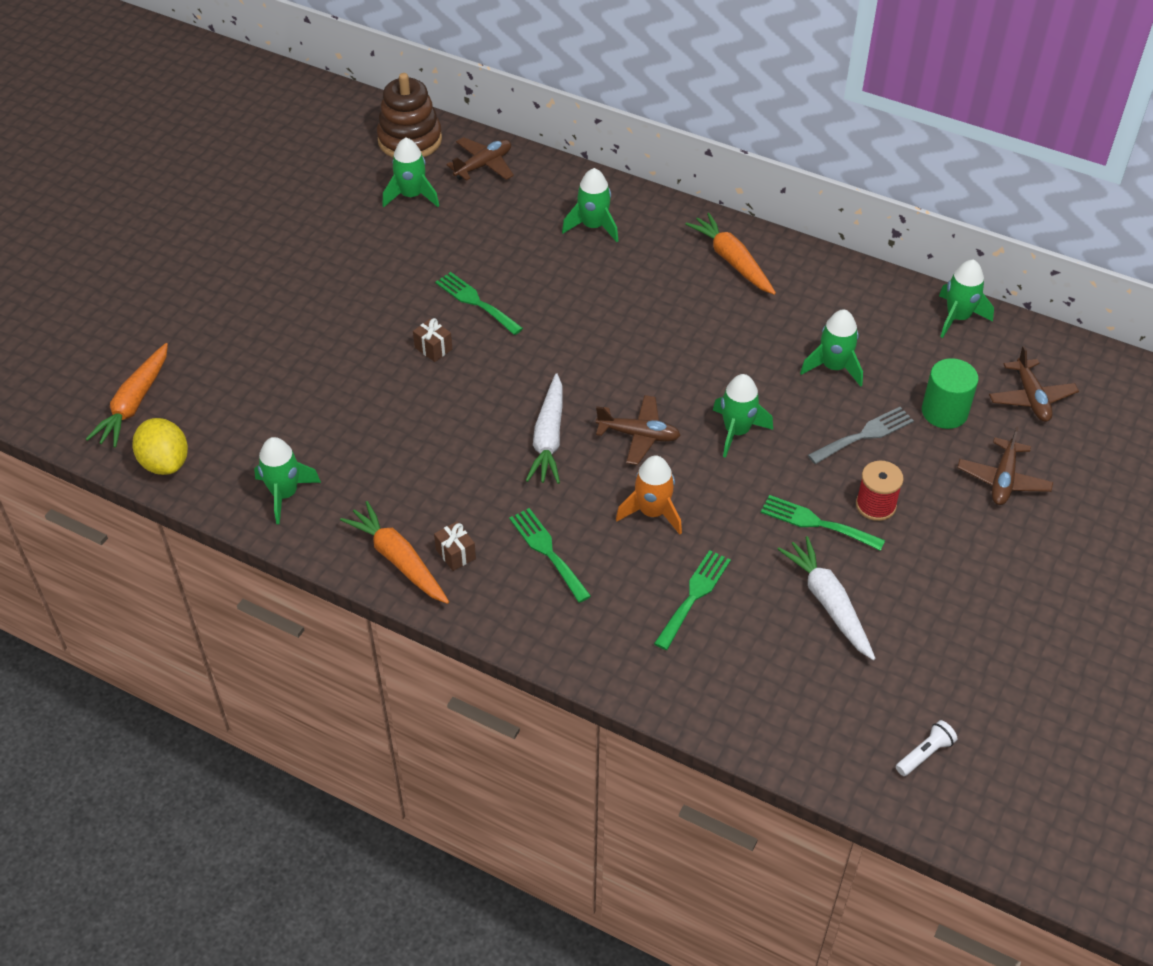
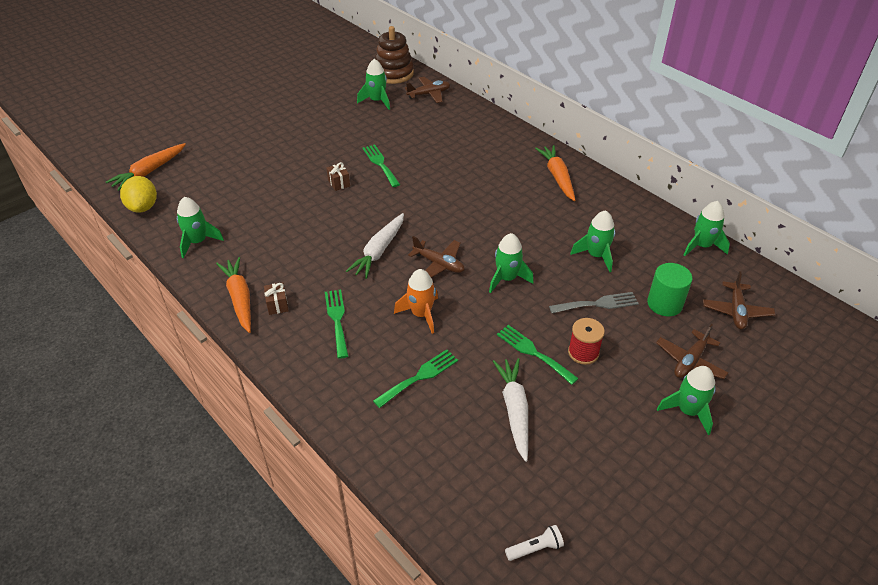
camera: 20 degrees right, 5 degrees down
green rocket [562,168,618,242] -> green rocket moved to [657,366,716,435]

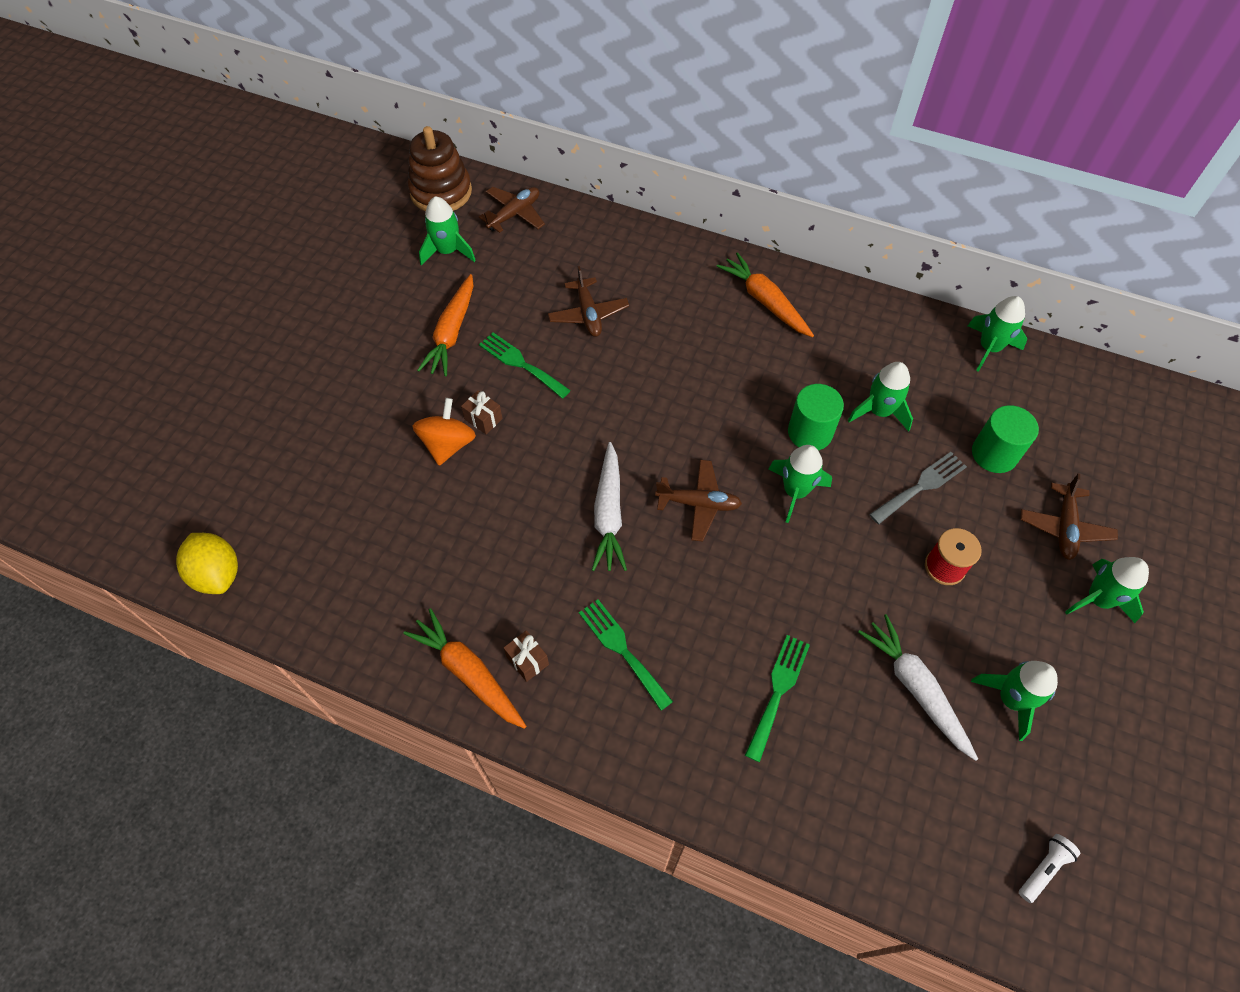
camera: 25 degrees left, 15 degrees up
orange carrot [106,143,186,191] -> orange carrot moved to [417,274,473,376]
green rocket [177,197,224,258] -> green rocket moved to [971,661,1058,741]
orange rocket [394,269,438,334] -> none
green fork [497,325,579,385] -> none
brown plane [703,271,775,329] -> brown plane moved to [548,266,629,337]
none -> orange spinning top [412,398,476,466]
none -> green cylinder [788,384,844,450]

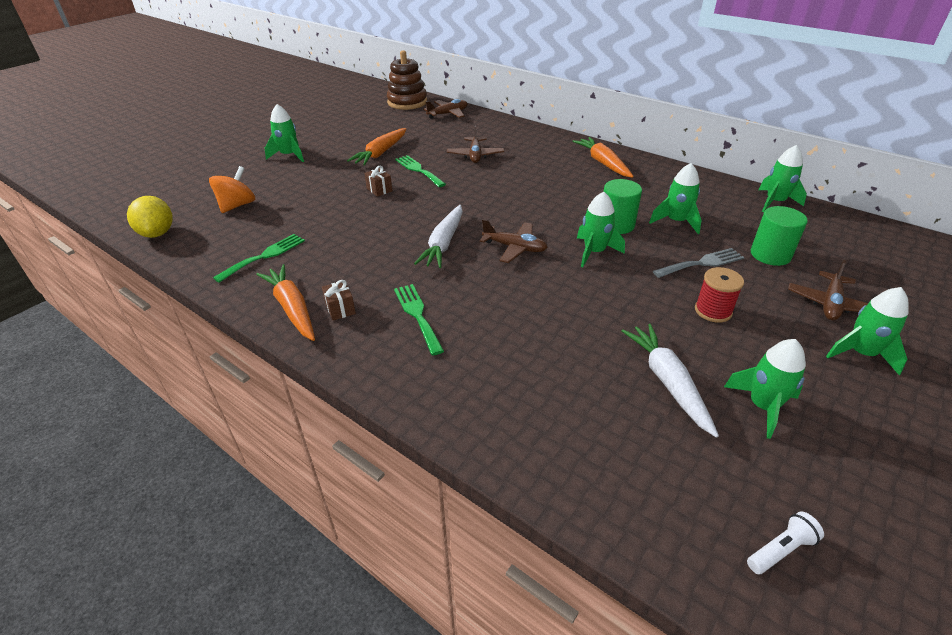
camera: 15 degrees right, 20 degrees down
orange spinning top [412,398,476,466] -> orange spinning top moved to [209,166,255,213]
green rocket [419,196,476,266] -> green rocket moved to [265,104,304,162]
green fork [745,635,810,762] -> green fork moved to [213,234,305,283]

